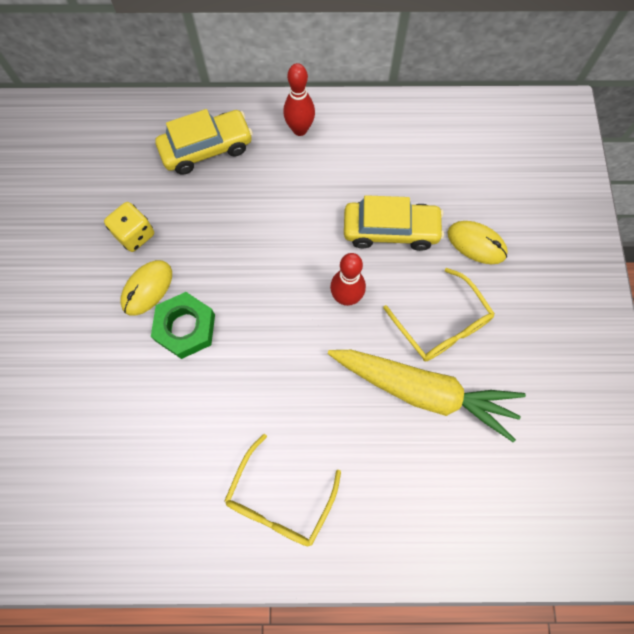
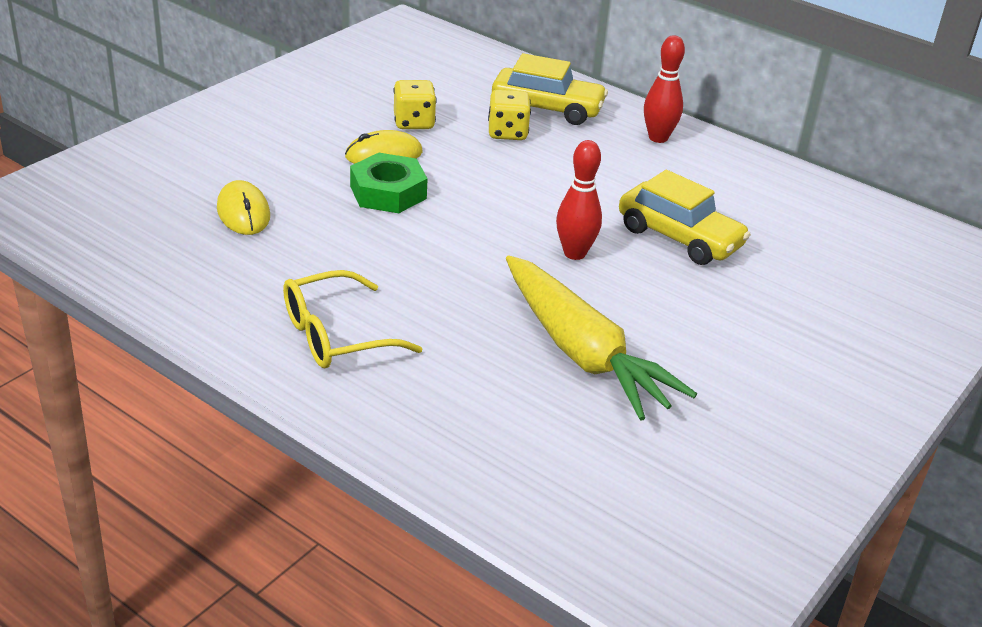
camera: 35 degrees right, 35 degrees down
yellow glasses [383,268,495,361] -> none
yellow mouse [448,221,508,264] -> yellow mouse moved to [217,180,270,235]
none -> yellow dice [488,89,531,140]

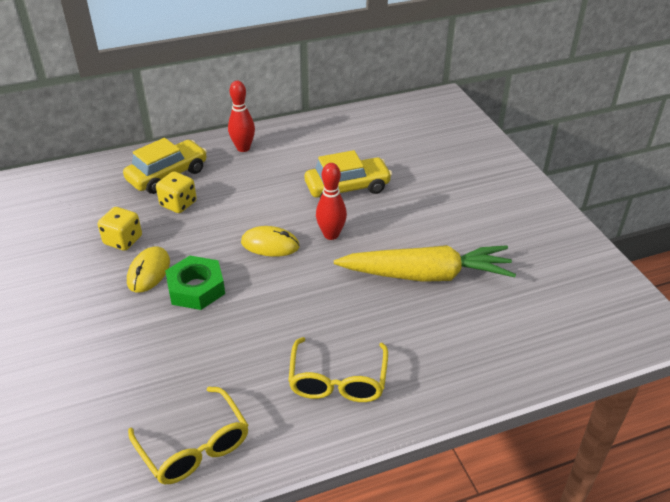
camera: 55 degrees left, 5 degrees up
yellow mouse [217,180,270,235] -> yellow mouse moved to [241,226,300,257]
none -> yellow glasses [128,387,248,484]

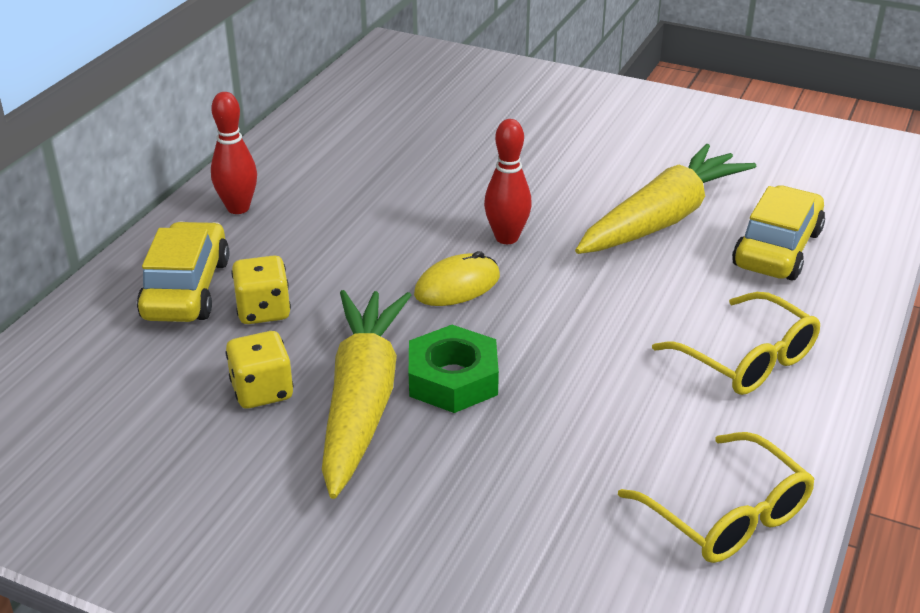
camera: 45 degrees left, 5 degrees down
yellow mouse [127,246,170,293] -> yellow carrot [322,290,411,499]
yellow glasses [128,387,248,484] -> yellow glasses turned 45 degrees clockwise [618,432,814,563]
yellow car [305,150,392,198] -> yellow car moved to [732,186,825,280]

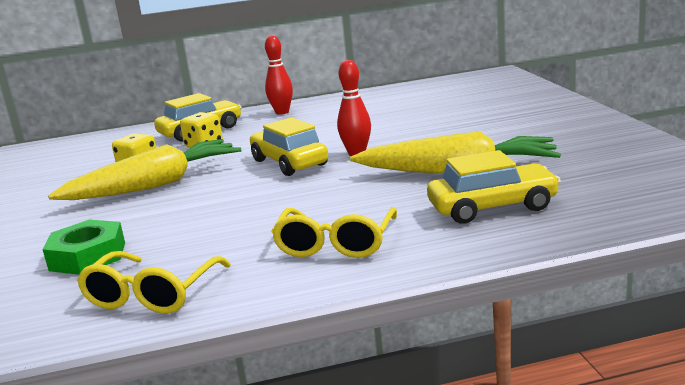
camera: 55 degrees right, 15 degrees down
green nut [409,325,499,413] -> green nut moved to [42,220,125,275]
yellow mouse [414,251,500,306] -> yellow car [250,117,328,176]

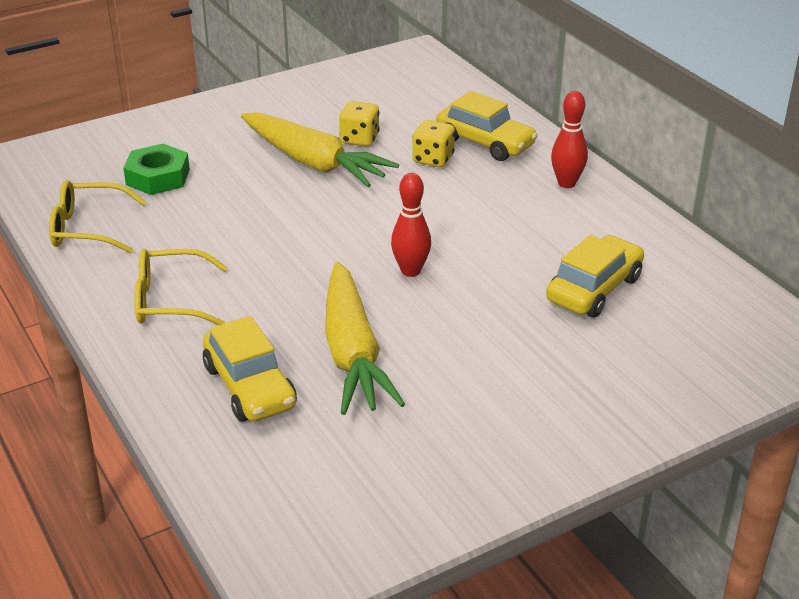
camera: 70 degrees right, 15 degrees up
yellow car [250,117,328,176] -> yellow car moved to [546,235,644,317]

